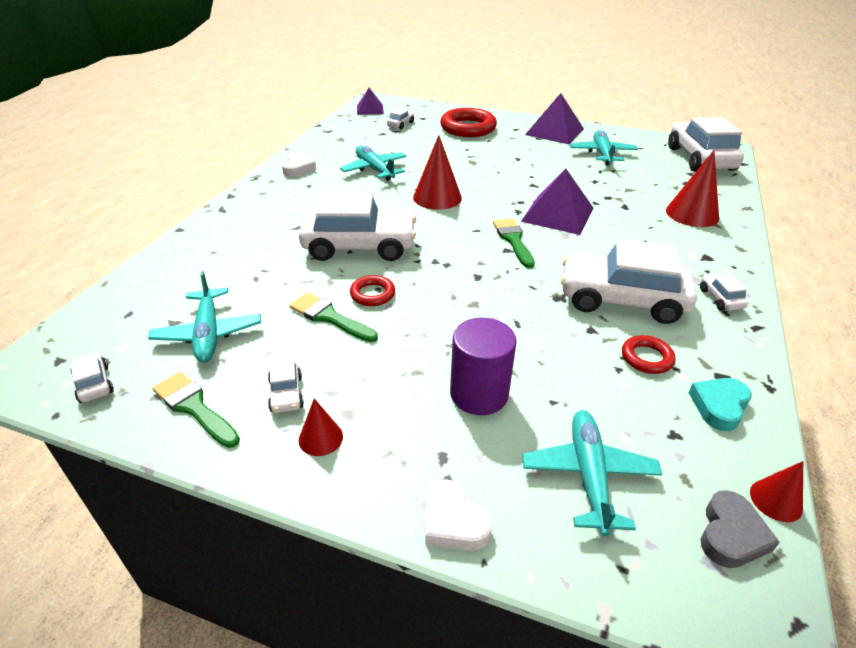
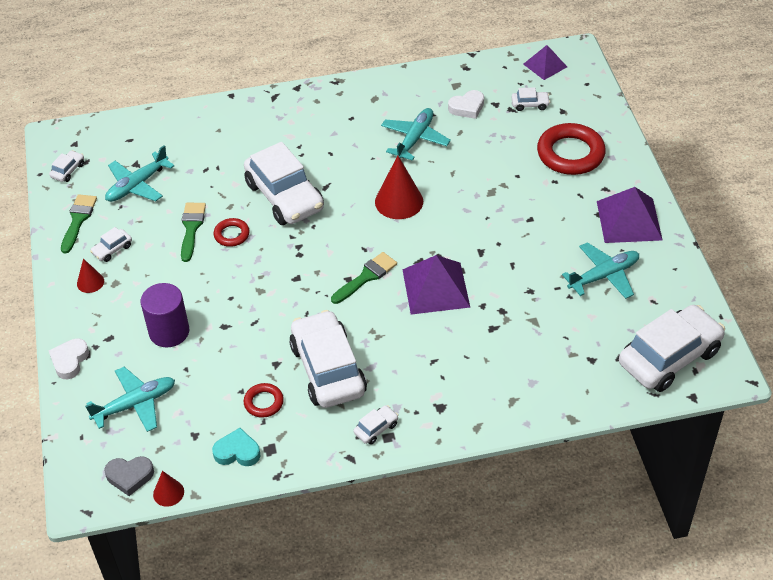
camera: 60 degrees right, 10 degrees up
white heart [282,152,316,177] -> white heart moved to [448,90,484,119]
red cone [666,150,719,227] -> none

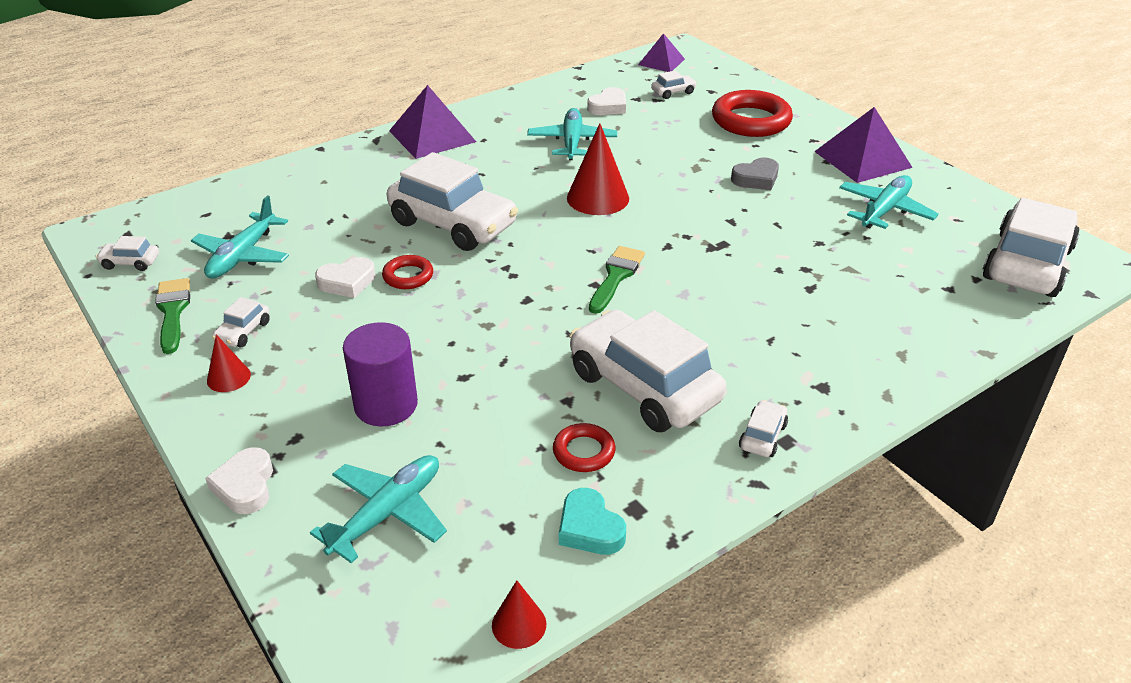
camera: 25 degrees left, 10 degrees down
white car [49,150,84,182] -> white car turned 90 degrees counterclockwise [96,236,159,271]
grey heart [104,456,154,496] -> grey heart moved to [731,157,779,190]
green brush [181,203,206,262] -> white heart [315,257,376,298]
turquoise heart [212,428,260,466] -> turquoise heart turned 105 degrees counterclockwise [559,488,626,555]
purple pyramid [402,255,470,314] -> purple pyramid moved to [389,85,476,159]

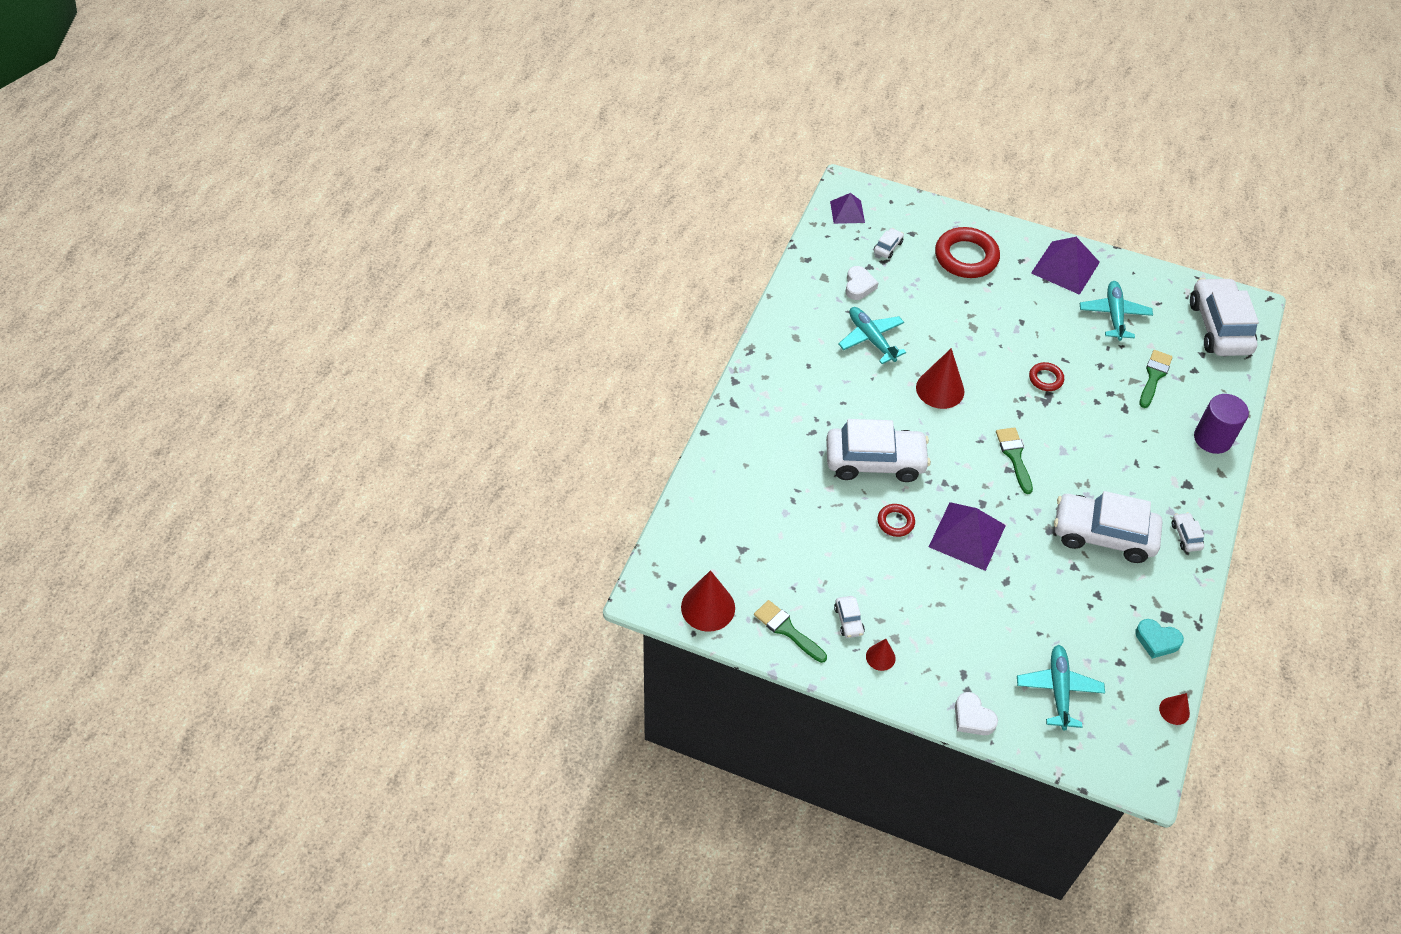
camera: 35 degrees left, 15 degrees up
white car [96,236,159,271] -> red cone [681,570,735,632]
turquoise plane [191,195,289,278] -> none
white heart [315,257,376,298] -> none
purple cylinder [343,322,418,427] -> purple cylinder moved to [1194,394,1249,454]
purple pyramid [389,85,476,159] -> purple pyramid moved to [929,502,1006,571]
red ring [553,423,615,472] -> red ring moved to [1029,362,1064,391]
grey heart [731,157,779,190] -> none
none -> green brush [1140,350,1173,408]

